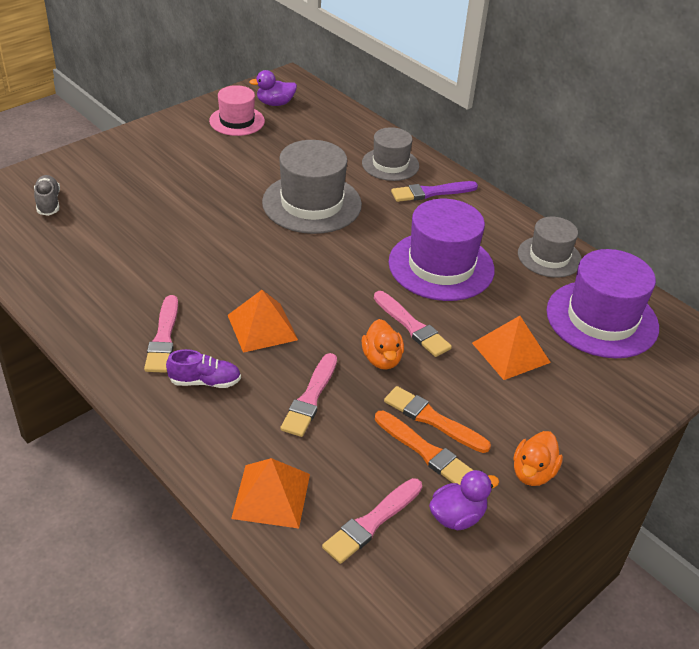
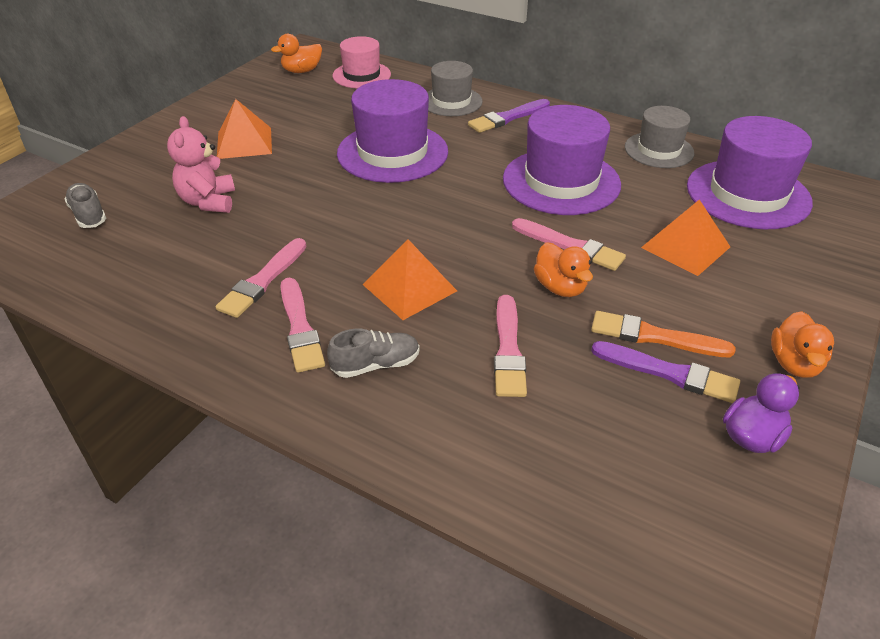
camera: 15 degrees left, 0 degrees up
purple shoe [166,349,241,388] -> grey shoe [327,329,420,378]
pink hat [209,85,265,136] -> pink hat moved to [332,36,391,88]
orange pyramid [231,458,310,529] -> orange pyramid moved to [217,99,272,159]
purple duck [249,70,297,106] -> orange duck [271,34,322,73]
grey hat [262,140,362,234] -> purple hat [337,79,448,183]
pink brush [322,478,422,564] -> pink brush moved to [216,238,307,318]
orange brush [375,411,473,485] -> purple brush [591,341,740,403]
none -> pink teddy bear [167,116,235,213]

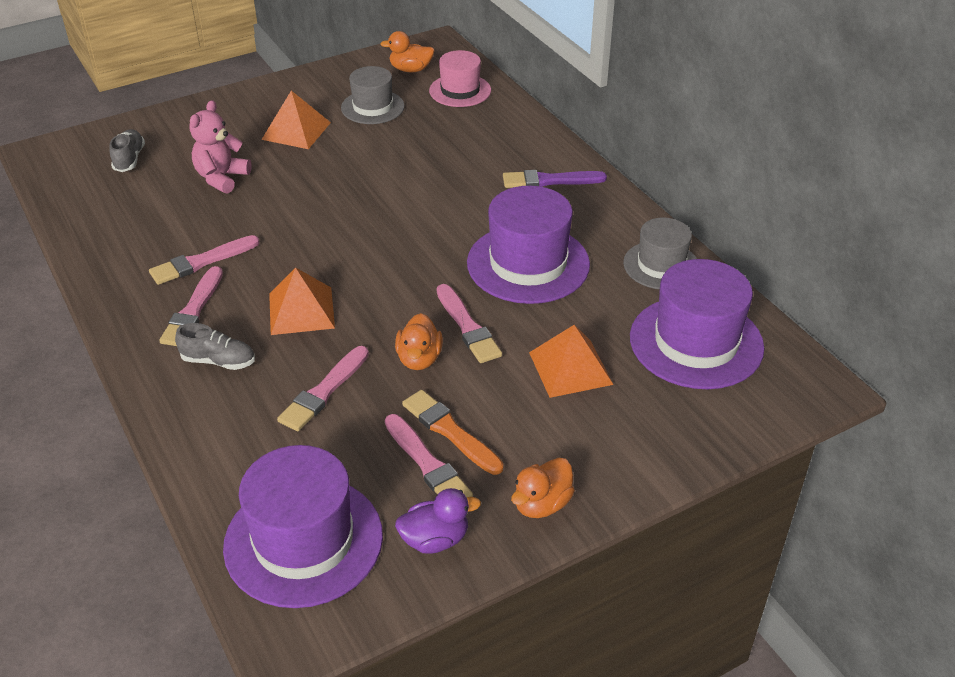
camera: 30 degrees right, 0 degrees up
purple hat [337,79,448,183] -> purple hat moved to [223,445,383,608]
grey hat [427,61,483,116] -> grey hat moved to [341,66,405,124]
purple brush [591,341,740,403] -> pink brush [385,414,473,497]

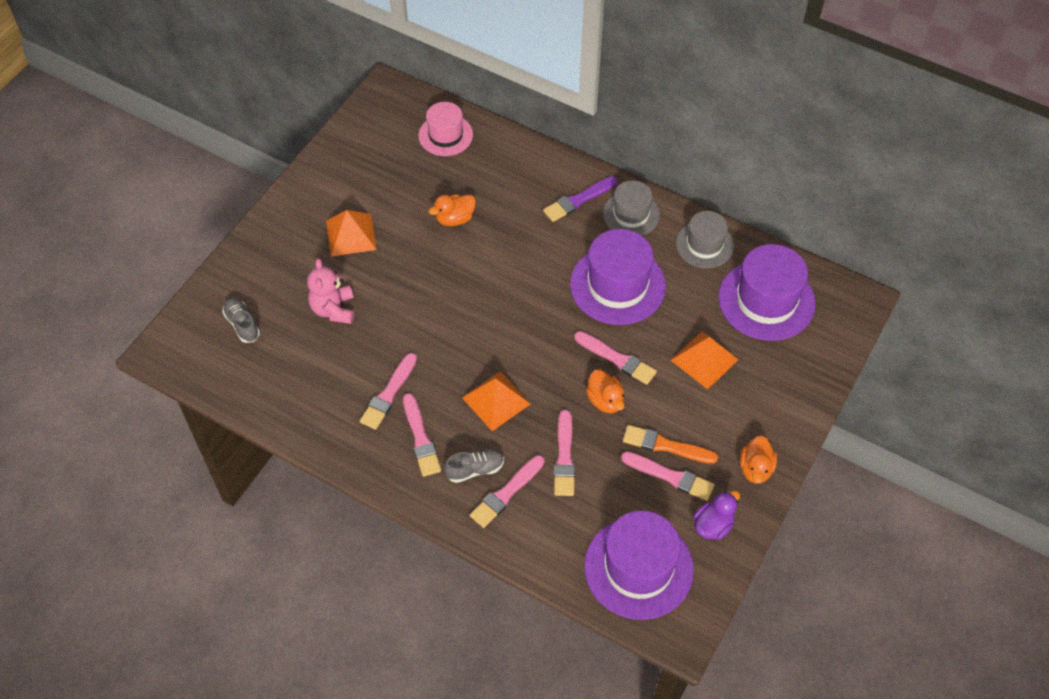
camera: 30 degrees left, 15 degrees up
grey hat [341,66,405,124] -> grey hat moved to [603,180,660,236]
orange duck [380,31,435,72] -> orange duck moved to [428,195,476,226]
none -> pink brush [470,455,545,528]

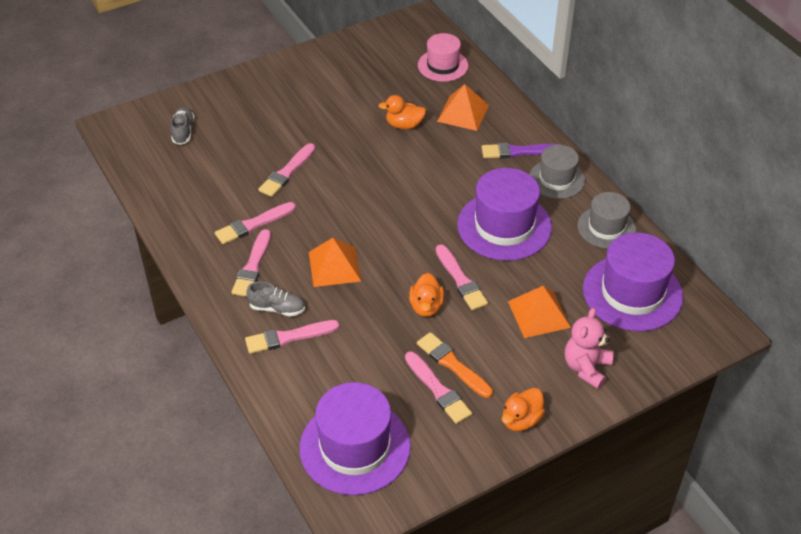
camera: 30 degrees right, 10 degrees down
pink teddy bear [307,259,354,324] -> pink teddy bear moved to [565,308,614,389]
orange pyramid [326,210,377,256] -> orange pyramid moved to [437,84,489,131]
pink brush [554,410,575,496] -> pink brush moved to [258,143,315,197]
purple duck [693,491,740,540] -> none

